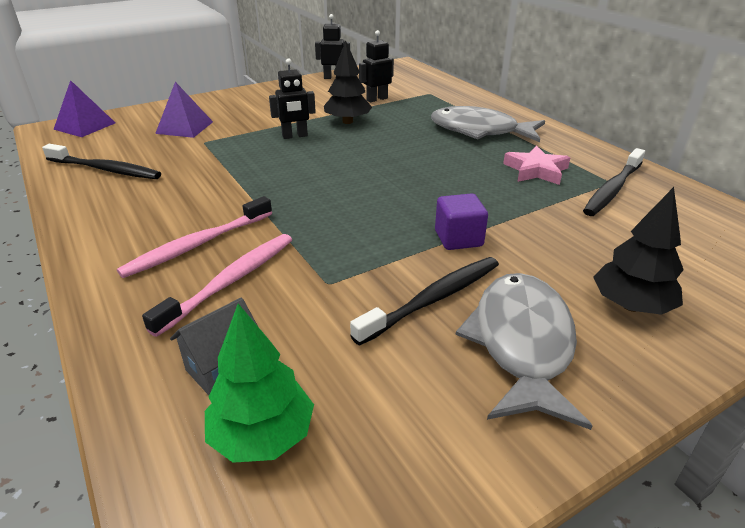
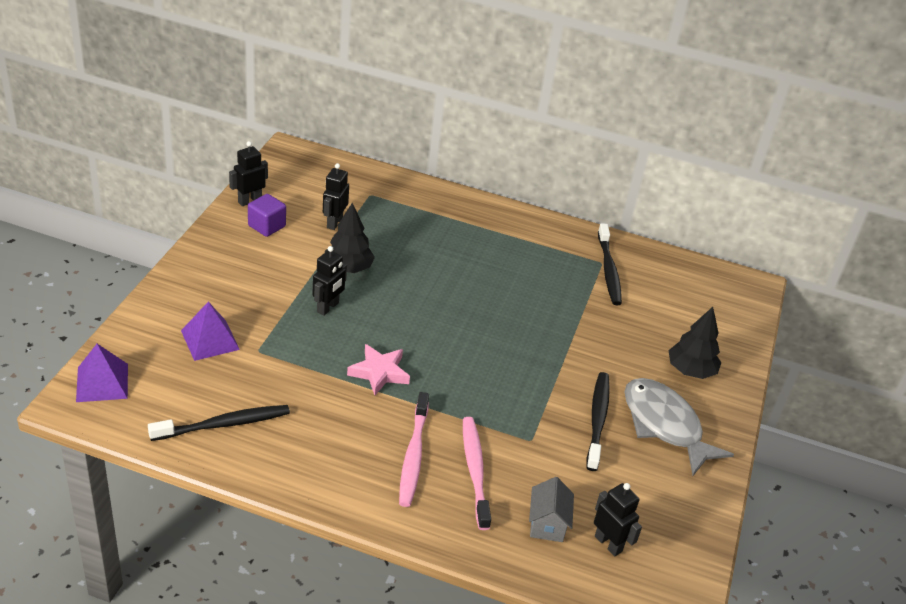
camera: 45 degrees left, 5 degrees up
green tree [205,304,314,463] -> black robot [594,483,642,556]
grey fish [431,106,545,142] -> none
purple cube [435,193,488,250] -> purple cube moved to [248,194,286,237]
pink star [503,145,570,185] -> pink star moved to [347,344,410,395]

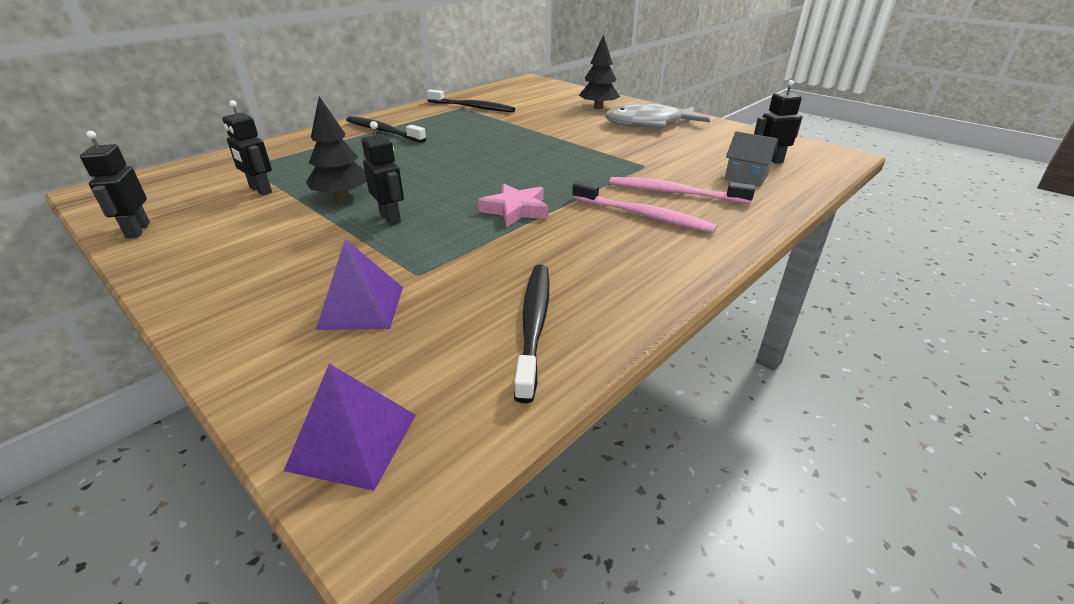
camera: 60 degrees left, 5 degrees down
purple cube [248,194,286,237] -> none
black toothbrush [586,372,610,471] -> black toothbrush moved to [346,116,426,143]

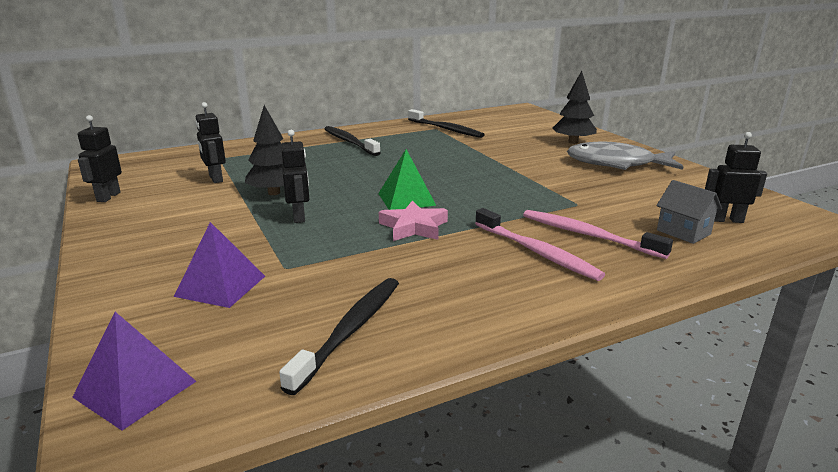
camera: 20 degrees right, 10 degrees down
none -> green pyramid [378,149,436,210]

